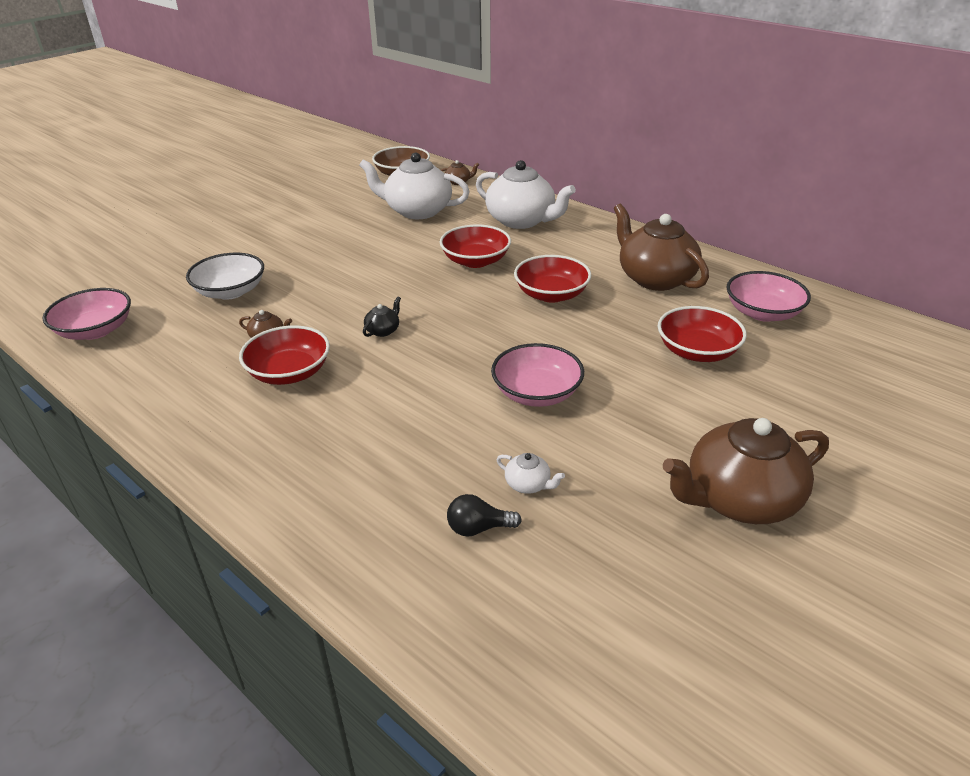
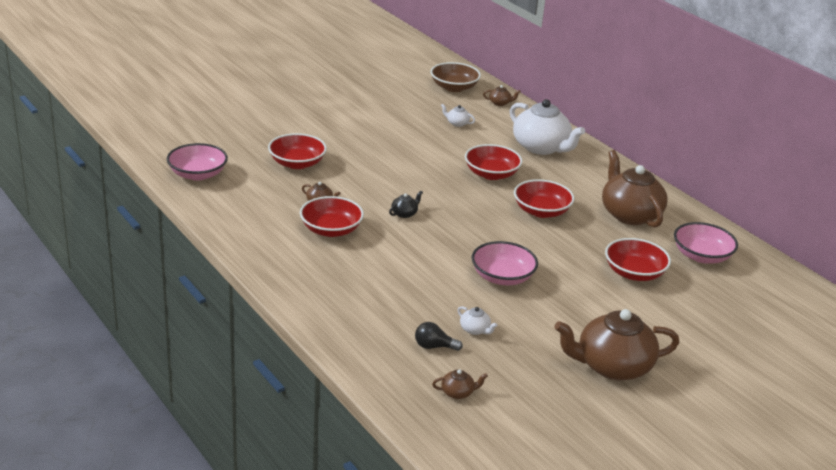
camera: 10 degrees right, 5 degrees down
white bowl [186,253,264,300] -> red bowl [268,133,327,169]
white teapot [359,152,470,219] -> white teapot [441,104,475,127], size x0.41
none -> brown teapot [432,369,488,399]

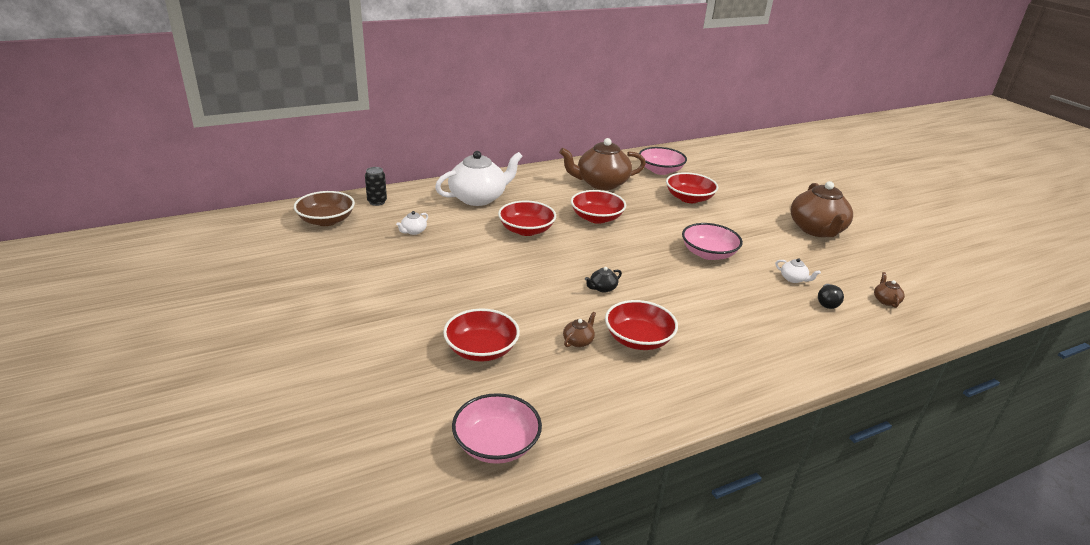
camera: 80 degrees left, 0 degrees up
black teapot [389,191,423,218] -> black teapot turned 90 degrees counterclockwise [585,267,622,293]
white teapot [458,306,498,335] -> white teapot turned 75 degrees clockwise [775,258,821,283]
brown teapot [483,85,521,106] -> black can [365,167,387,206]

